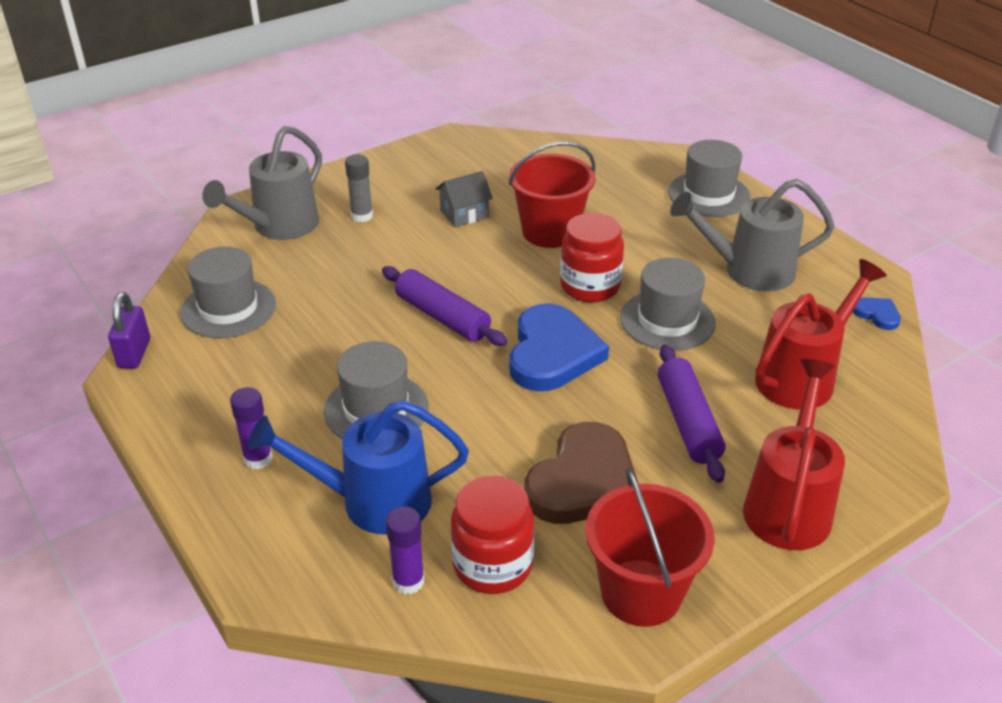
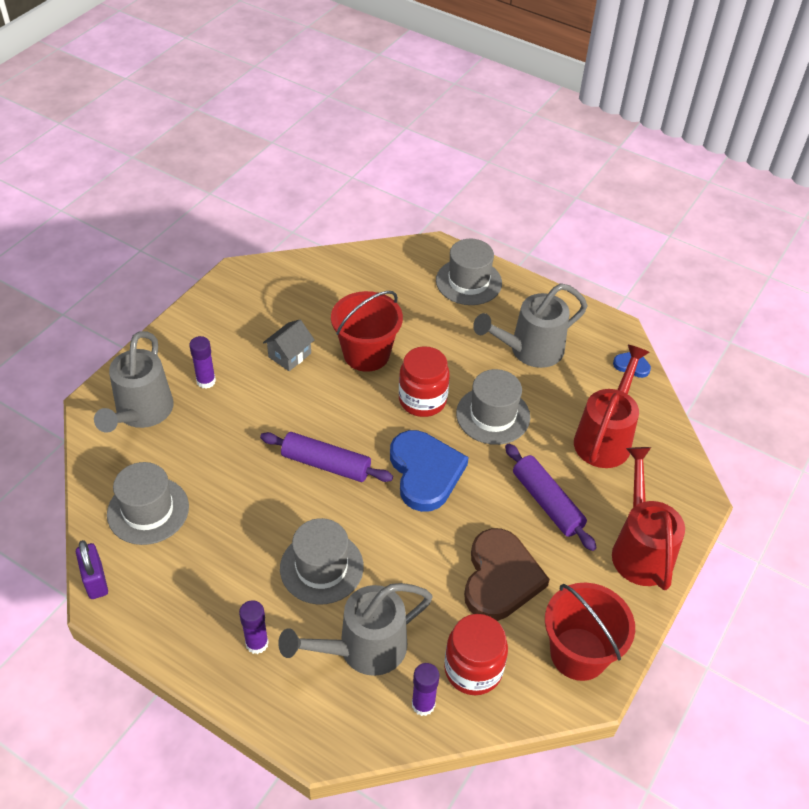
camera: 25 degrees left, 10 degrees up
blue watering can [248,400,469,534] -> grey watering can [278,583,432,676]
grey glue stick [345,154,373,222] -> purple glue stick [189,336,216,389]

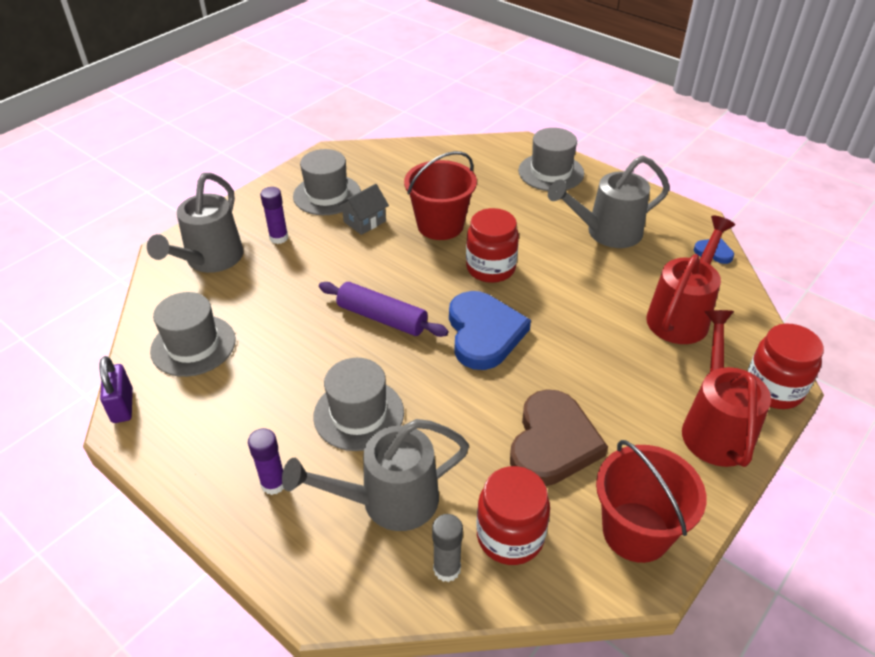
camera: 10 degrees right, 5 degrees down
purple glue stick [412,663,439,716] -> grey glue stick [432,514,463,582]
grey hat [456,369,530,445] -> grey hat moved to [293,149,361,215]
purple rolling pin [505,444,597,551] -> none
none -> red jar [748,323,824,409]

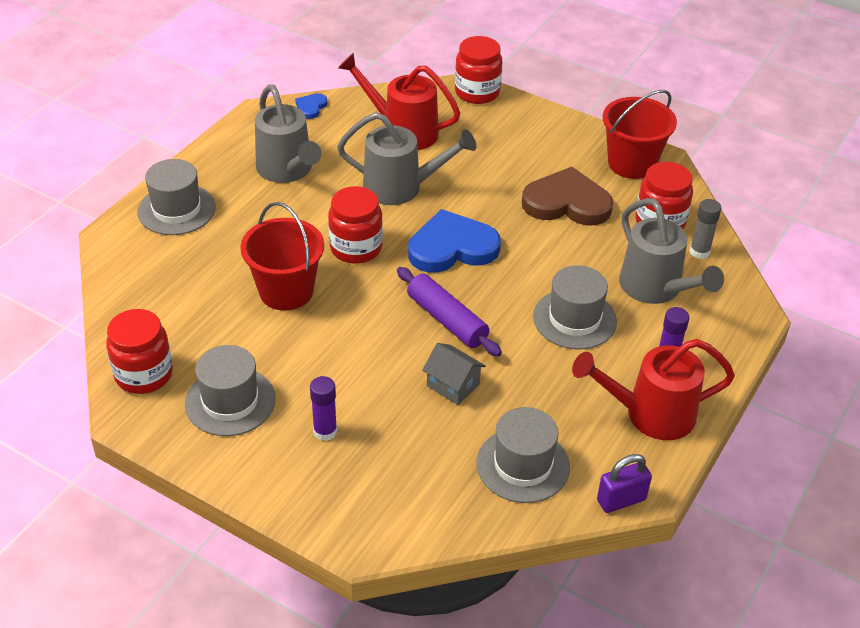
camera: 100 degrees left, 0 degrees up
grey watering can [147,173,244,273] -> grey watering can moved to [337,112,476,205]
purple rolling pin [319,282,448,337] -> purple rolling pin turned 60 degrees counterclockwise [397,267,502,357]
grey house [338,184,389,235] -> grey house moved to [422,343,486,405]
red watering can [682,310,771,467] -> red watering can moved to [572,339,735,440]
none -> red jar [106,309,173,394]

